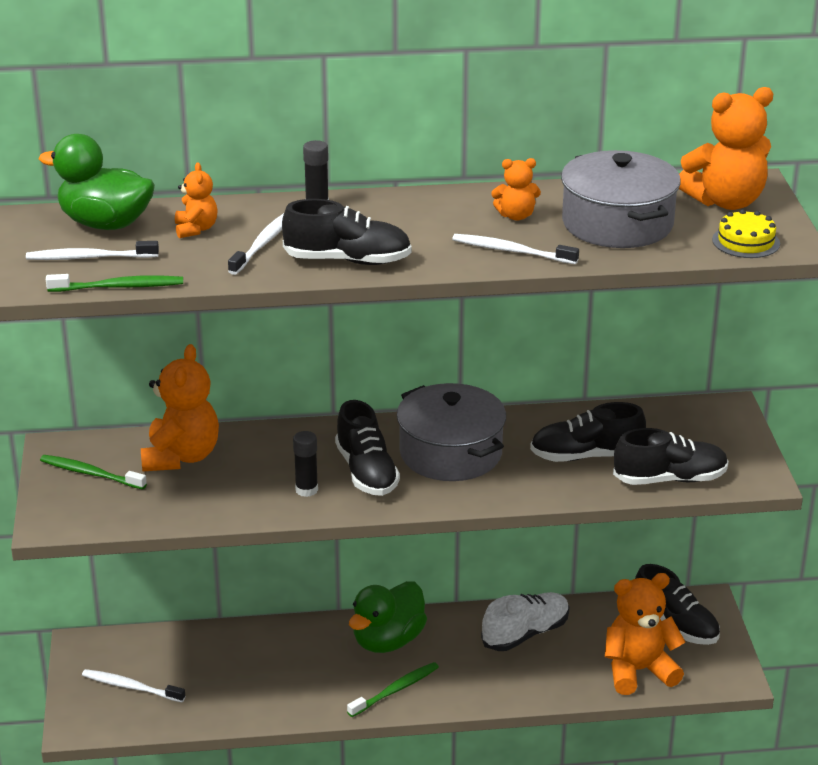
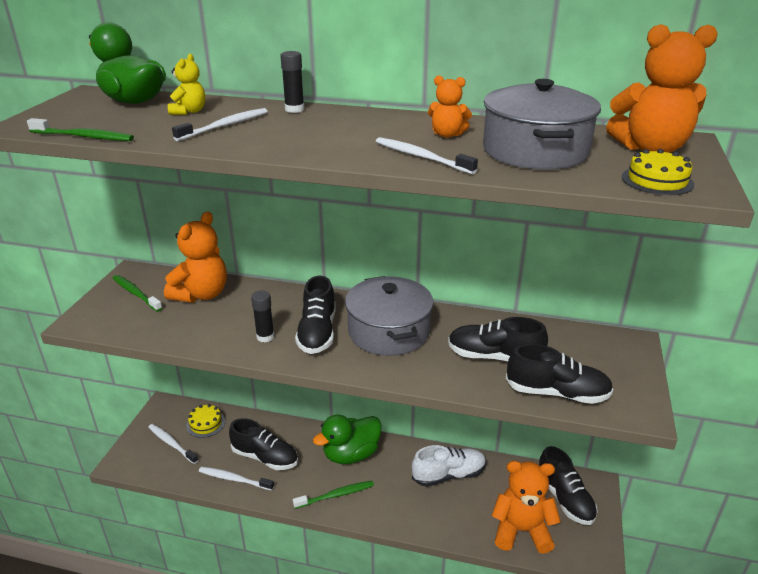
camera: 20 degrees right, 0 degrees up
white toothbrush [26,241,159,260] -> white toothbrush moved to [199,467,274,490]
orange teddy bear [175,163,218,238] -> yellow teddy bear [168,54,205,115]
black shoe [282,199,412,265] -> black shoe moved to [229,418,298,470]
none -> yellow cake [186,404,225,438]

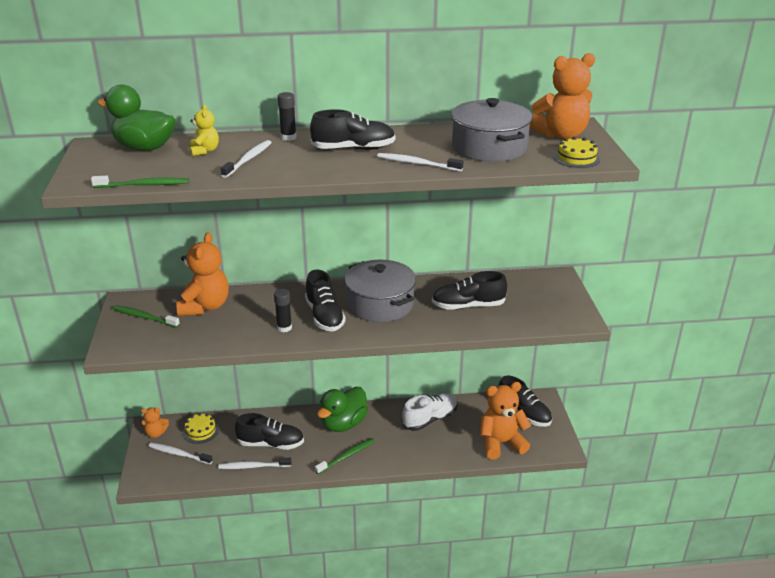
camera: 20 degrees left, 0 degrees up
orange teddy bear [428,75,472,138] -> orange teddy bear moved to [141,407,169,438]
black shoe [506,344,613,404] -> black shoe moved to [310,109,395,150]

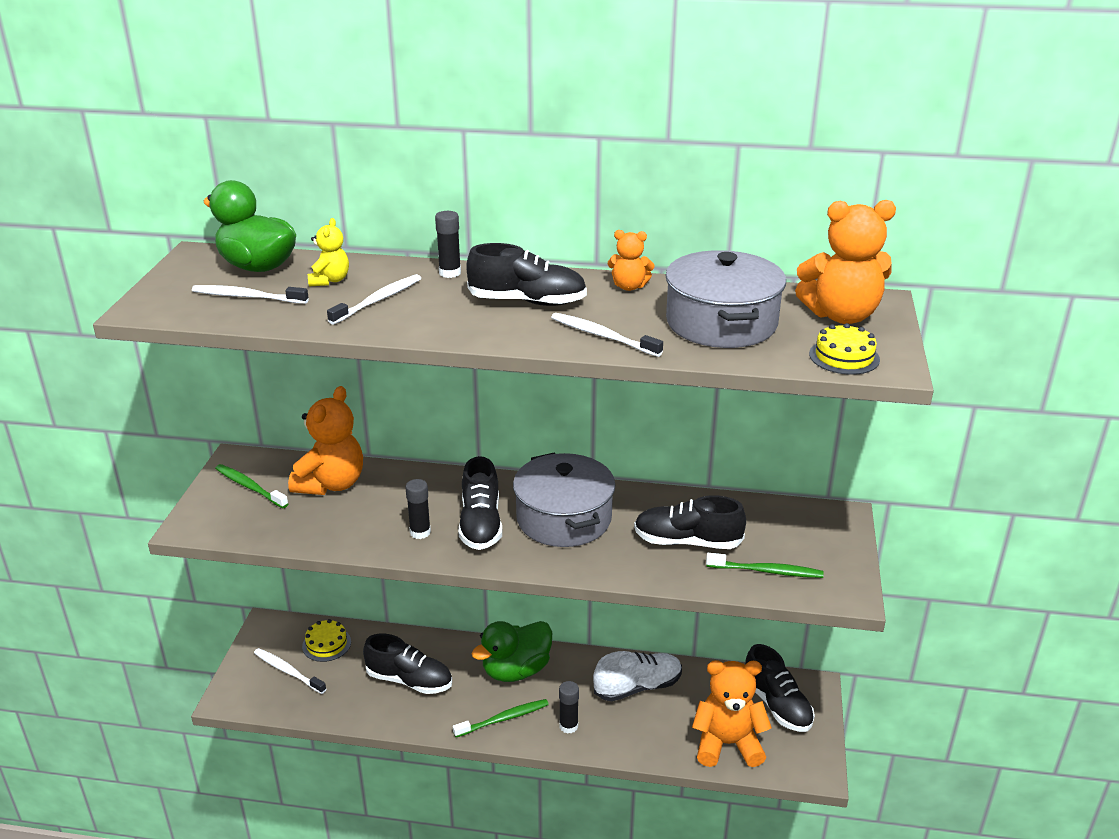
camera: 15 degrees right, 0 degrees up
green toothbrush [91,176,189,188] -> green toothbrush moved to [706,553,824,578]
orange teddy bear [141,407,169,438] -> orange teddy bear moved to [608,230,654,291]
white toothbrush [218,458,292,469] -> white toothbrush moved to [192,285,309,304]
none -> black glue stick [559,681,579,734]

